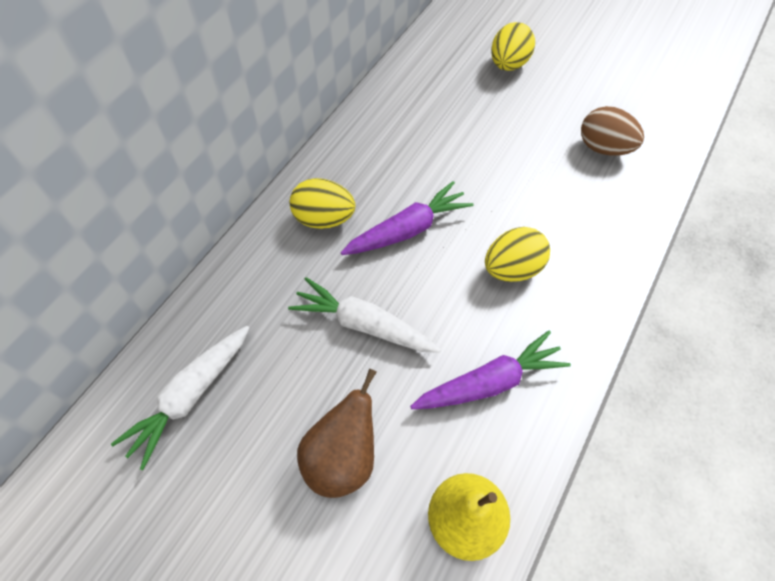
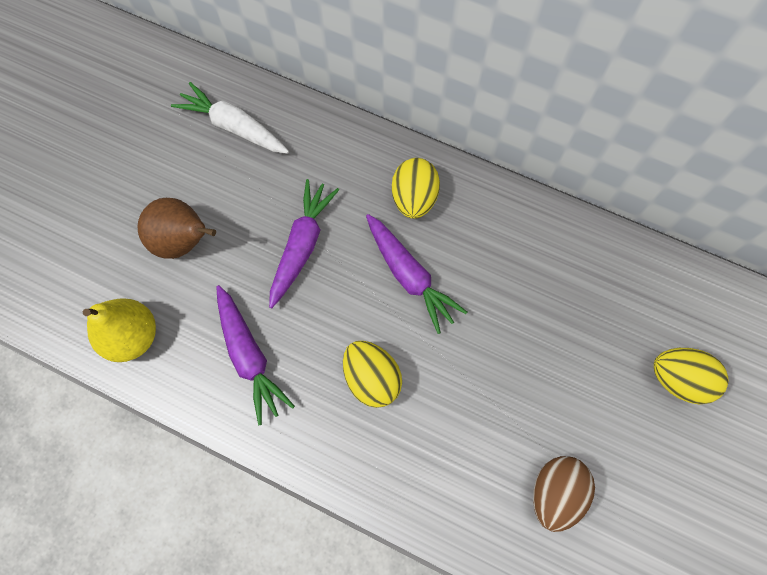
camera: 85 degrees right, 10 degrees up
white carrot [288,277,441,353] -> purple carrot [269,179,339,308]

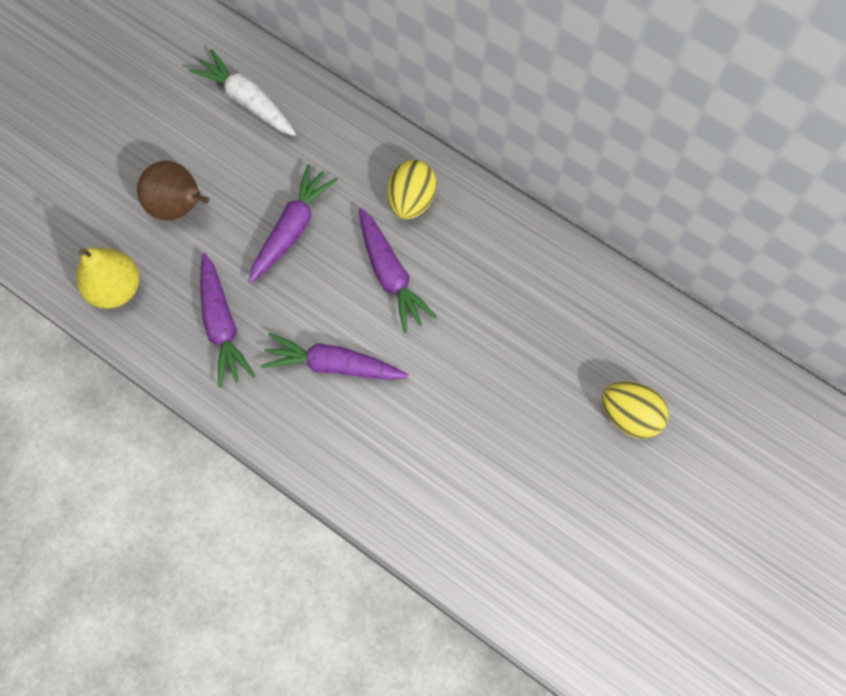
camera: 10 degrees right, 0 degrees up
yellow egg [343,341,402,408] -> purple carrot [261,333,408,380]
brown egg [533,456,595,532] -> none

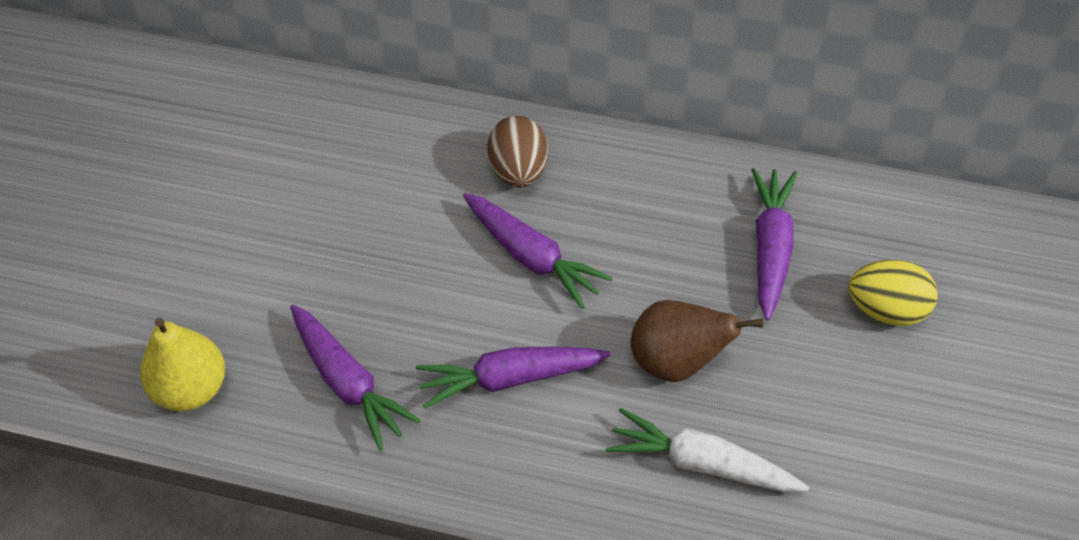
camera: 20 degrees left, 15 degrees down
brown pear [137,161,209,221] -> brown pear moved to [631,300,764,382]
white carrot [189,49,296,136] -> white carrot moved to [606,408,809,492]
purple carrot [249,164,338,283] -> purple carrot moved to [751,168,797,320]
yellow egg [388,160,437,219] -> brown egg [487,116,548,188]

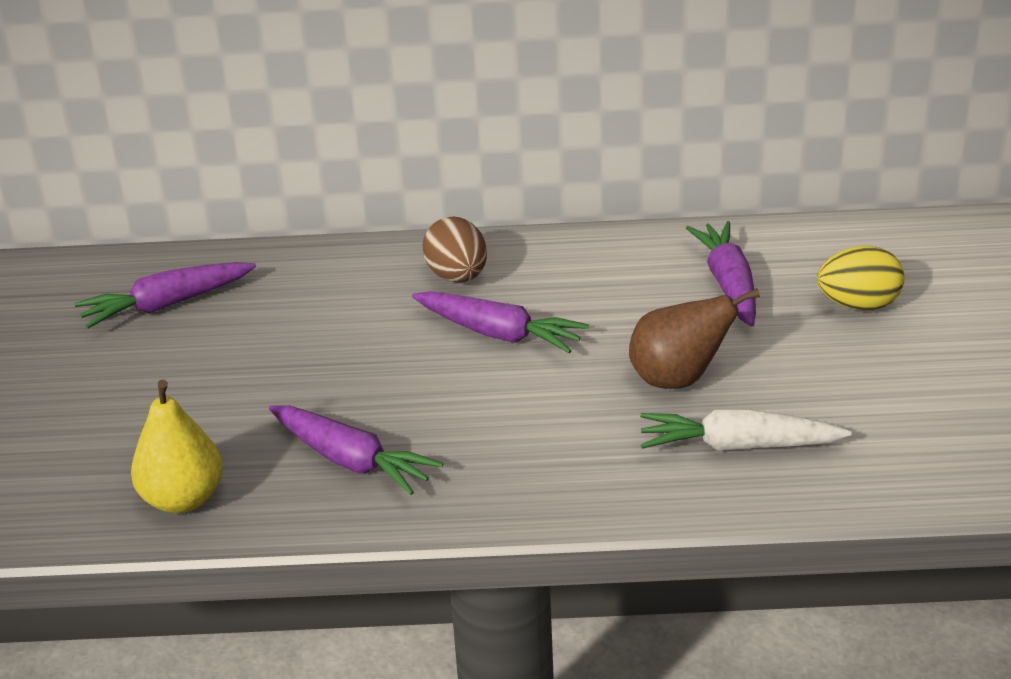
camera: 15 degrees left, 20 degrees down
purple carrot [416,347,611,409] -> purple carrot moved to [75,262,256,328]

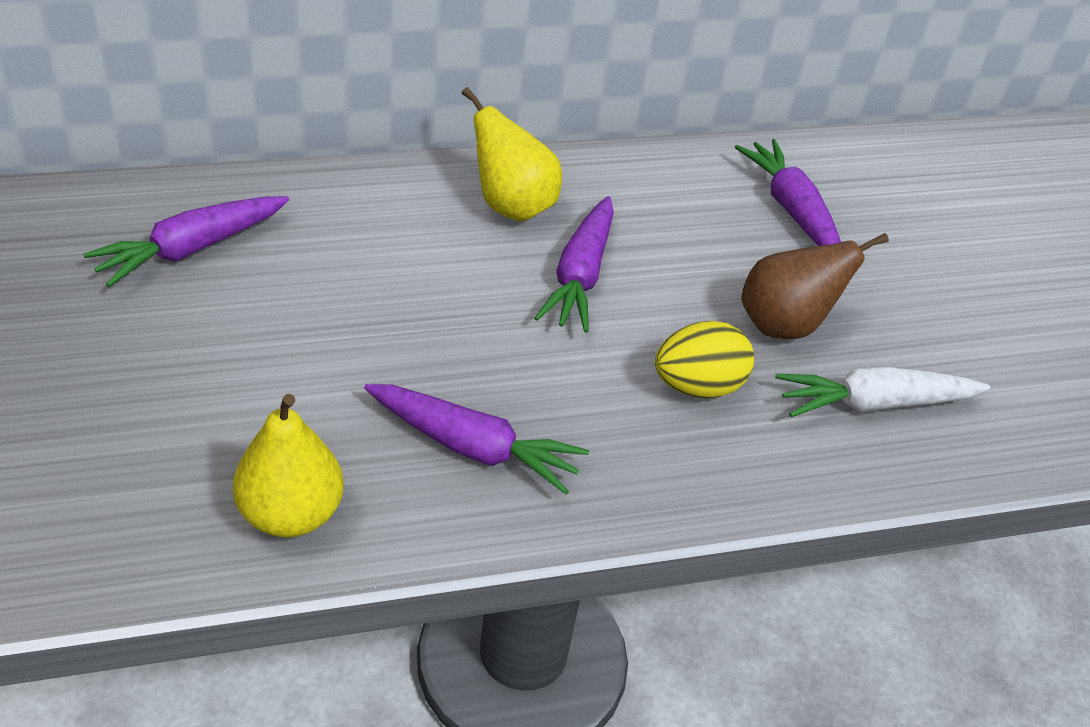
camera: 20 degrees left, 10 degrees up
purple carrot [412,291,589,353] -> purple carrot turned 90 degrees clockwise [535,196,614,333]
brown egg [422,217,487,283] -> yellow pear [462,87,562,222]
yellow egg [817,246,904,310] -> yellow egg moved to [655,321,754,398]

